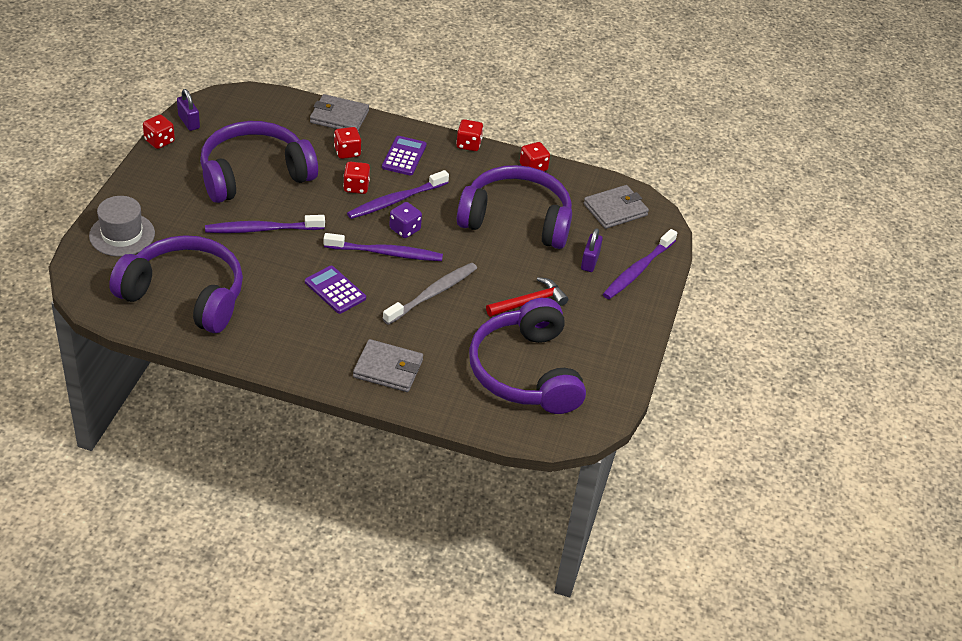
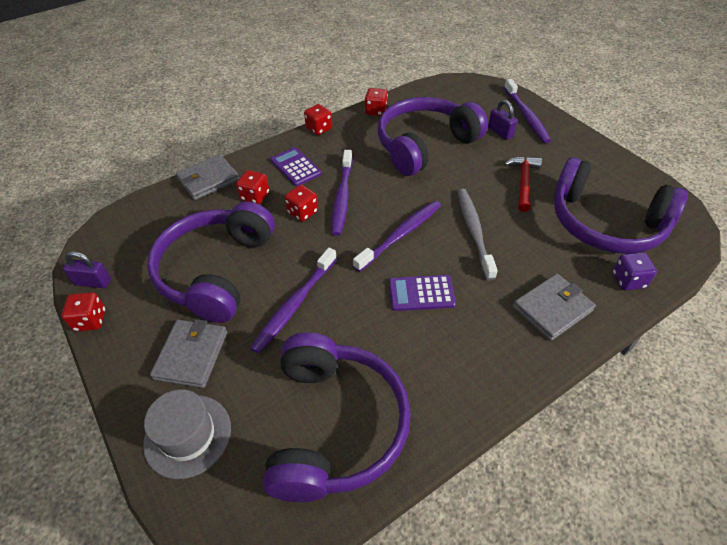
camera: 45 degrees left, 5 degrees up
purple headphones [109,235,243,333] -> purple headphones turned 120 degrees clockwise [263,332,411,502]
purple dice [389,202,422,238] -> purple dice moved to [612,252,657,290]
grey wallet [584,185,649,229] -> grey wallet moved to [150,319,227,388]

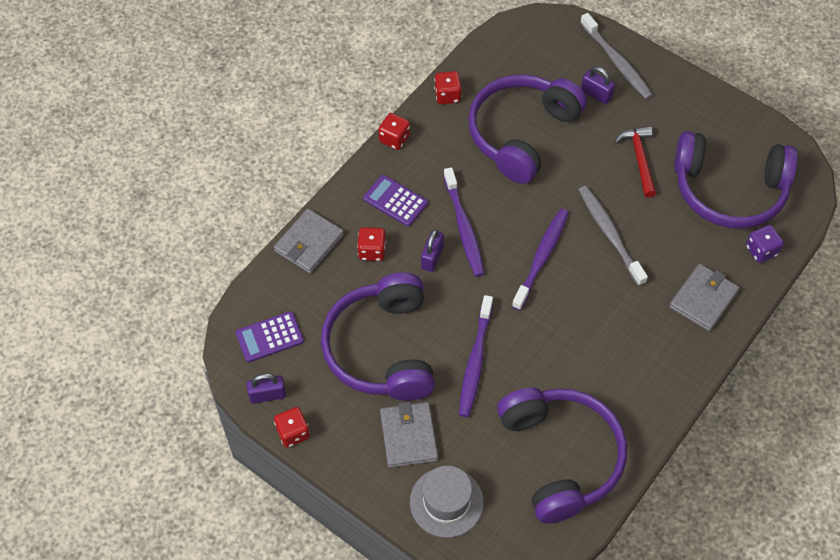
camera: 20 degrees left, 10 degrees up
red dice [284,185,318,222] -> purple padlock [421,229,444,272]
purple calculator [389,275,456,311] -> purple calculator moved to [236,311,304,363]
purple toothbrush [504,79,551,143] -> grey toothbrush [580,13,653,99]

